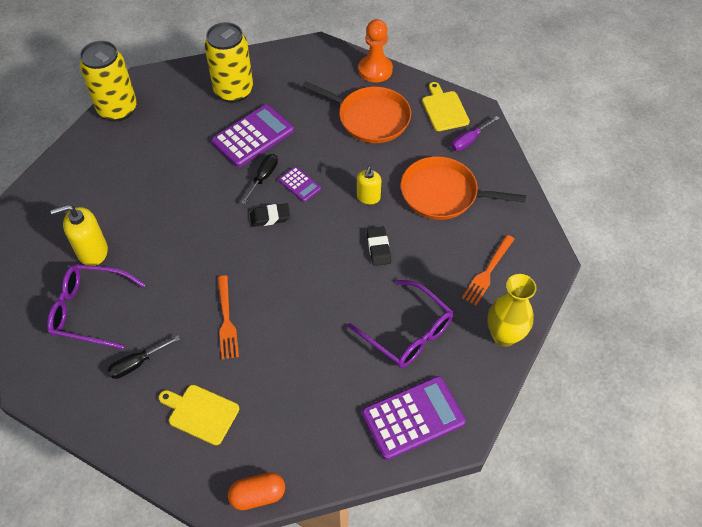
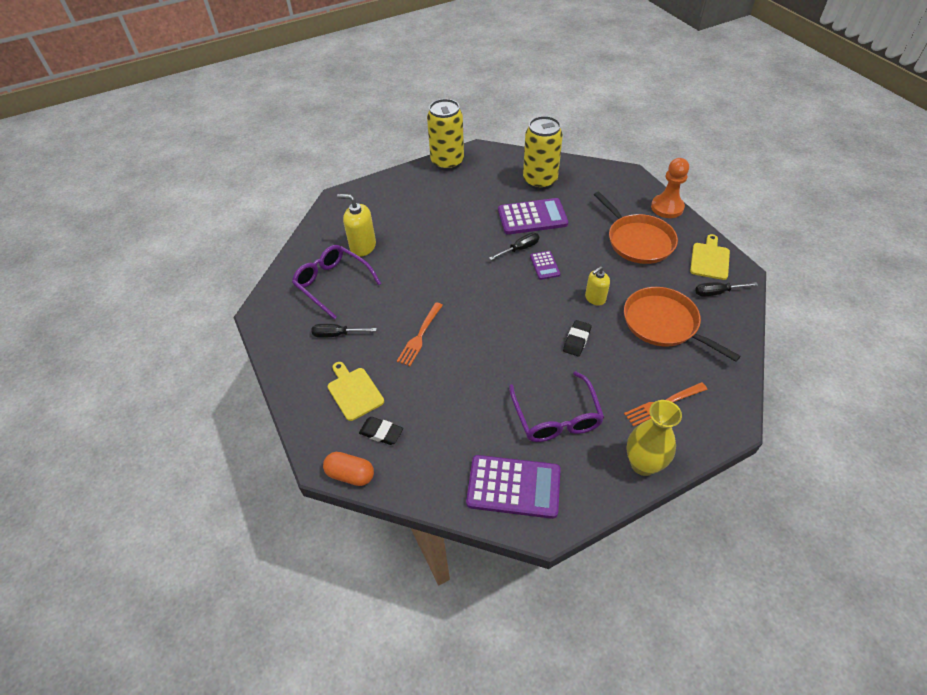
camera: 35 degrees right, 5 degrees down
black eraser [250,203,290,227] -> black eraser moved to [359,417,403,445]
purple screwdriver [451,116,500,151] -> black screwdriver [695,282,758,297]

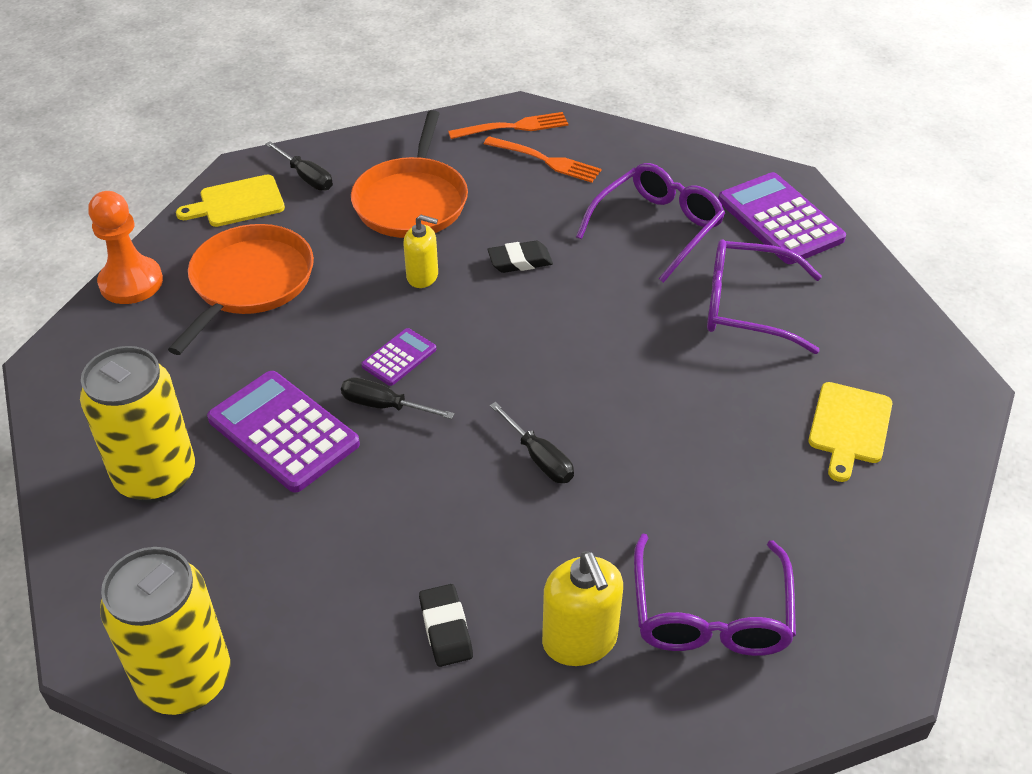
camera: 130 degrees left, 5 degrees down
black screwdriver [312,324,377,338] -> black screwdriver moved to [490,402,574,483]
orange capsule [323,452,374,486] -> none
black eraser [359,417,403,445] -> black eraser moved to [419,584,473,667]
orange fork [397,302,443,366] -> orange fork moved to [448,112,568,139]
yellow vase [626,400,682,476] -> none
none -> purple glasses [707,240,822,354]

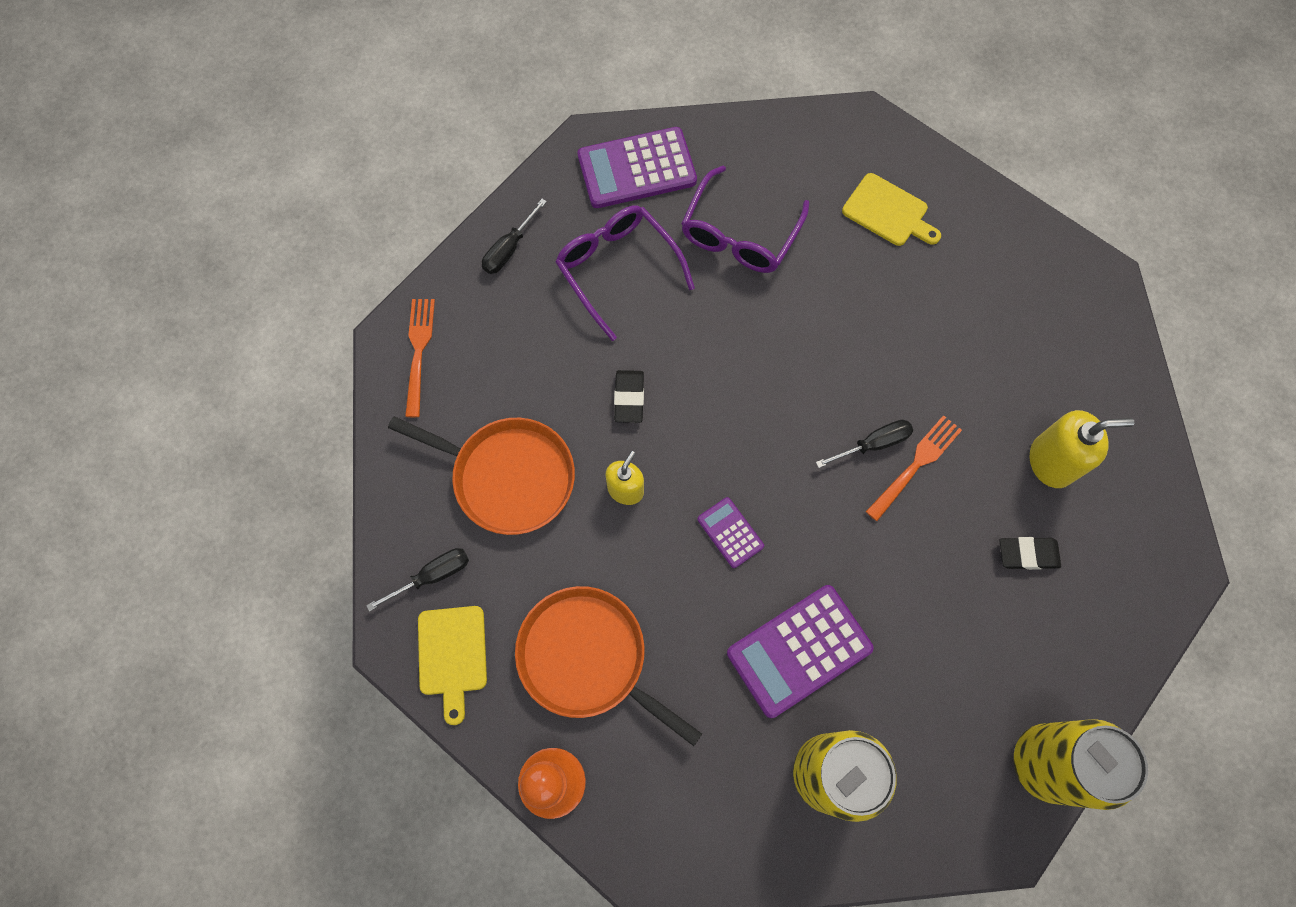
camera: 75 degrees left, 25 degrees up
black screwdriver [341,377,455,419] -> black screwdriver moved to [482,199,547,274]
orange fork [484,136,601,183] -> orange fork moved to [866,415,962,521]
purple glasses [634,534,796,656] -> none

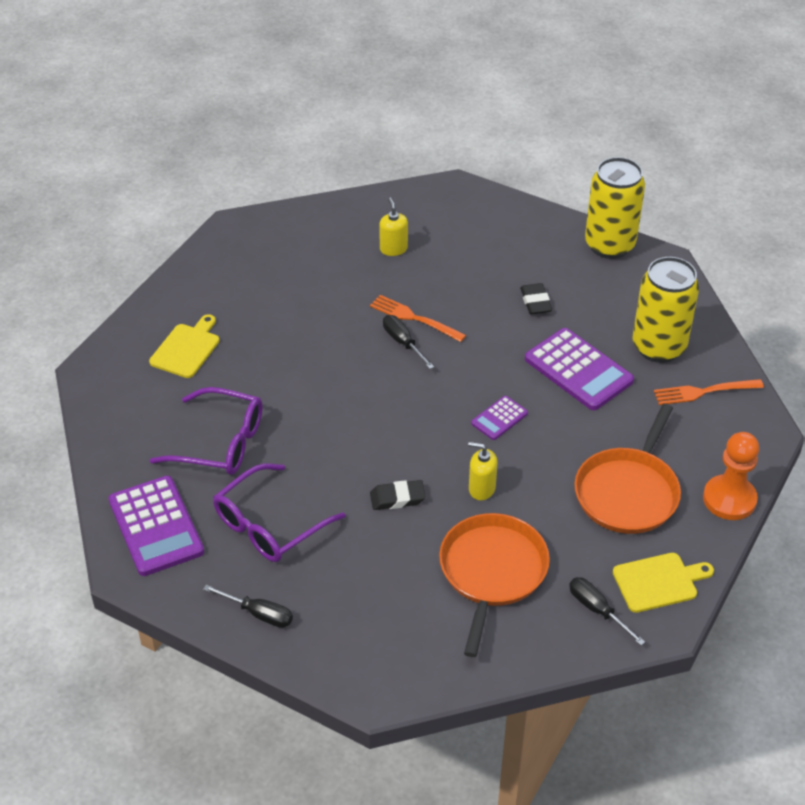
camera: 100 degrees left, 25 degrees down
orange fork [405,299,435,417] -> orange fork moved to [654,379,764,405]
black eraser [1000,537,1061,570] -> black eraser moved to [520,283,552,314]
yellow soap dispenser [1030,410,1134,488] -> yellow soap dispenser [379,198,408,256], size x0.66

